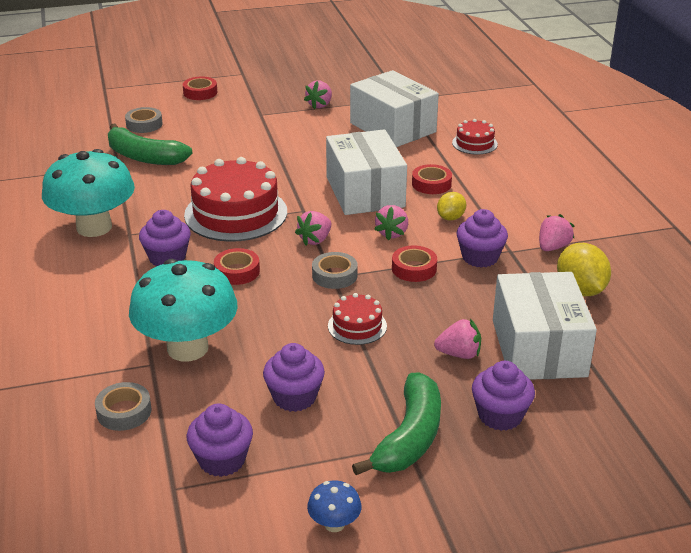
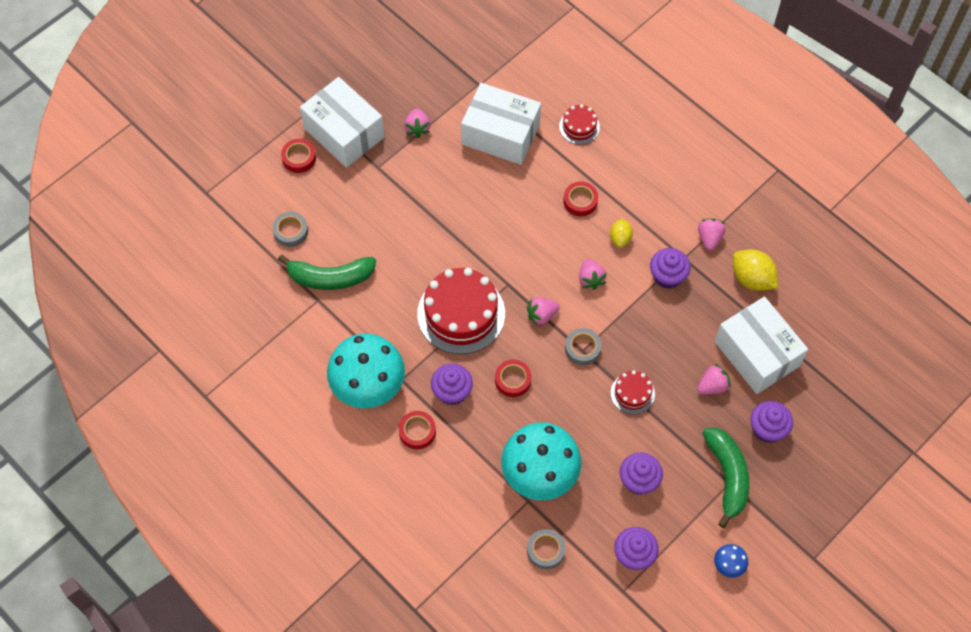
camera: 30 degrees left, 30 degrees up
pink strawberry [295,211,331,245] -> pink strawberry turned 60 degrees clockwise [527,297,560,326]
white box [326,129,407,215] -> white box moved to [300,77,385,168]
red tape [392,246,437,282] -> red tape moved to [399,411,436,449]

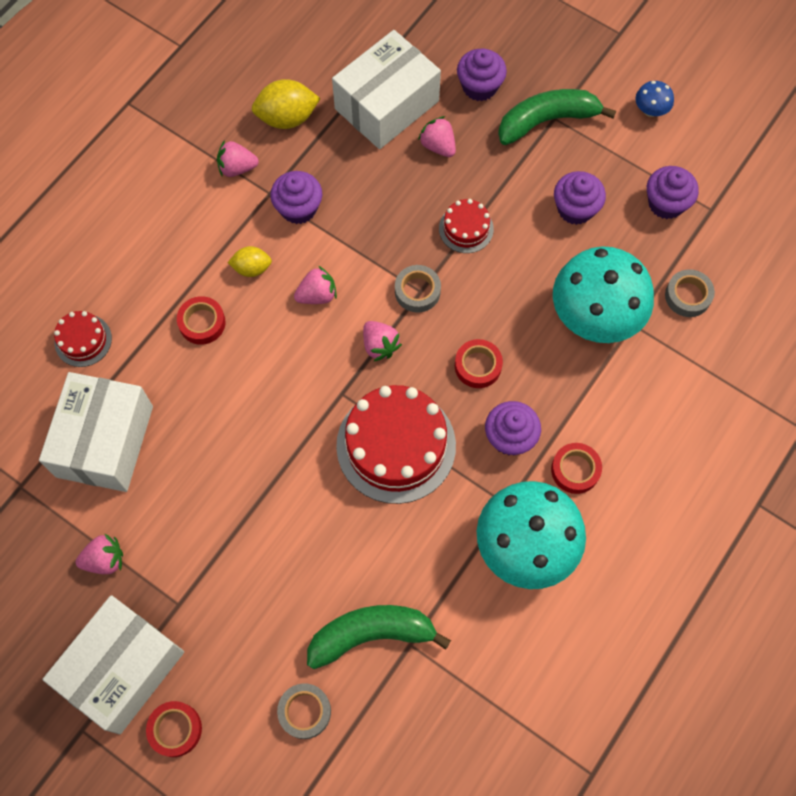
camera: 100 degrees left, 5 degrees up
green banana [278,255,376,290] -> green banana turned 90 degrees counterclockwise [307,605,451,669]
yellow lemon [733,249,778,291] -> yellow lemon turned 45 degrees clockwise [252,79,321,129]

